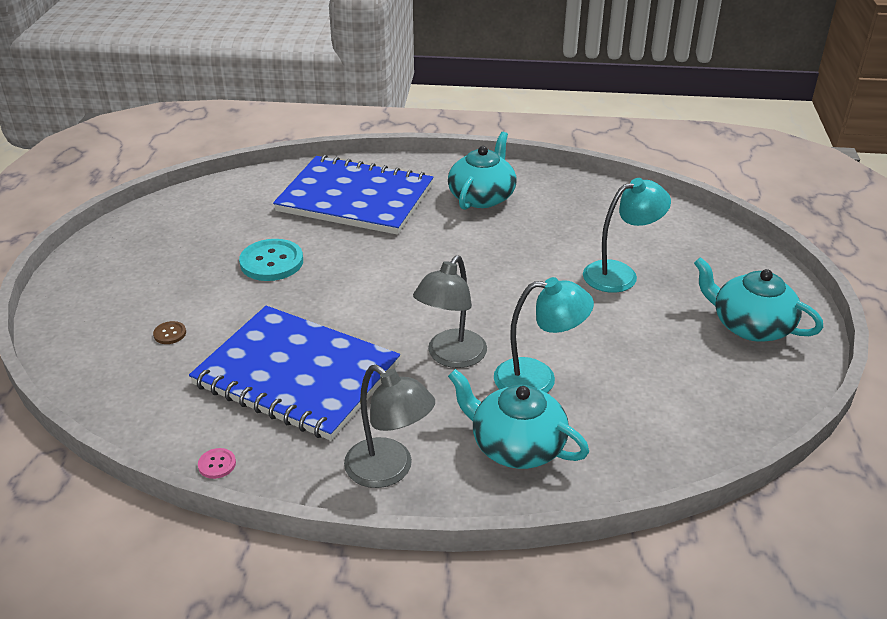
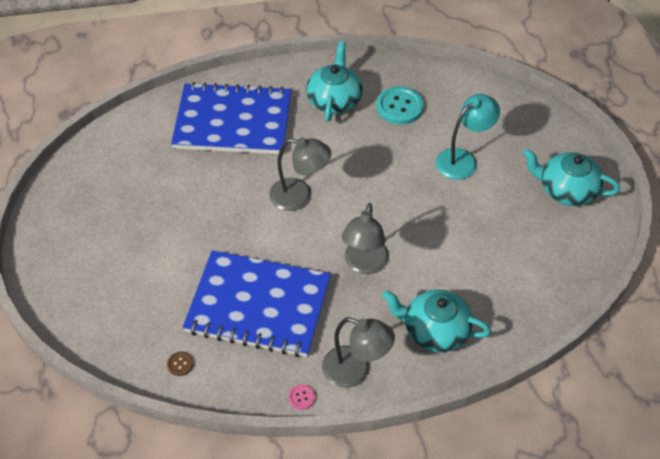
camera: 15 degrees left, 15 degrees up
brown button [153,321,186,344] -> brown button moved to [167,351,194,376]
pink button [198,448,236,479] -> pink button moved to [288,384,315,410]
turquoise button [239,239,303,281] -> turquoise button moved to [376,86,424,125]
turquoise lamp [494,277,594,393] -> none
none -> grey lamp [269,137,331,211]

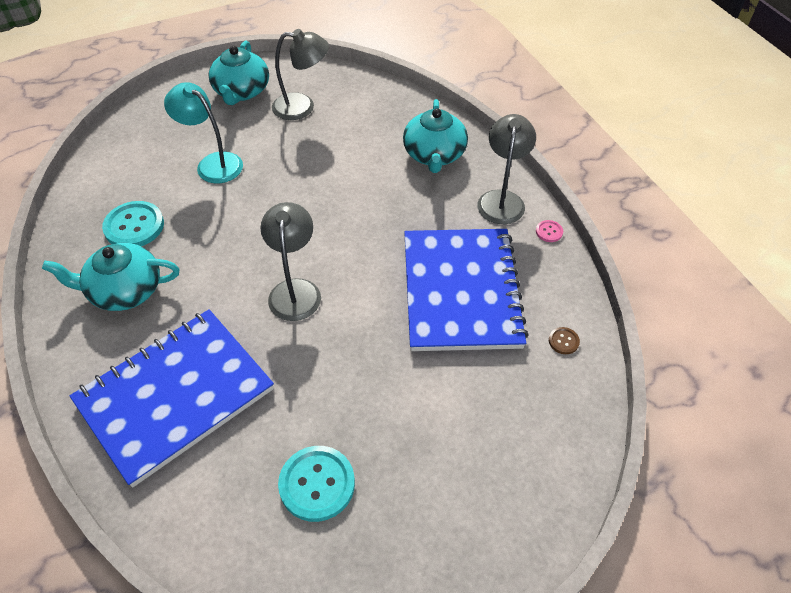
camera: 105 degrees left, 0 degrees up
blue notebook [171,82,291,154] -> blue notebook turned 60 degrees clockwise [70,309,274,488]
grey lamp [342,203,389,274] -> grey lamp moved to [272,29,329,120]
none -> turquoise button [278,446,355,522]

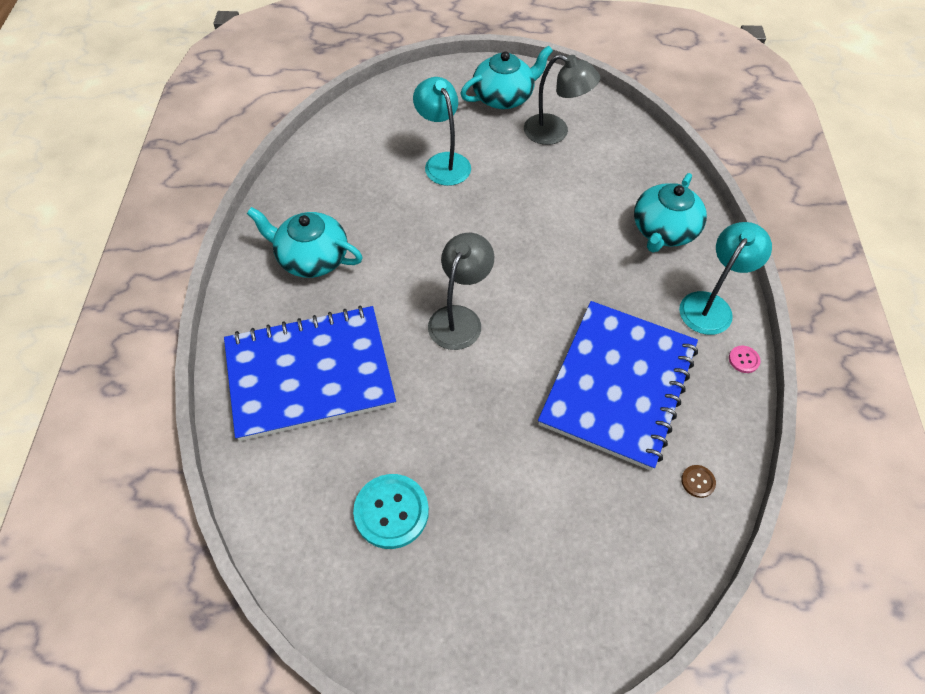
camera: 25 degrees right, 5 degrees up
turquoise button [102,201,164,246] -> none
turquoise teapot [208,41,269,105] -> turquoise teapot turned 150 degrees counterclockwise [460,46,553,109]
grey lamp [477,114,536,224] -> turquoise lamp [679,222,772,335]

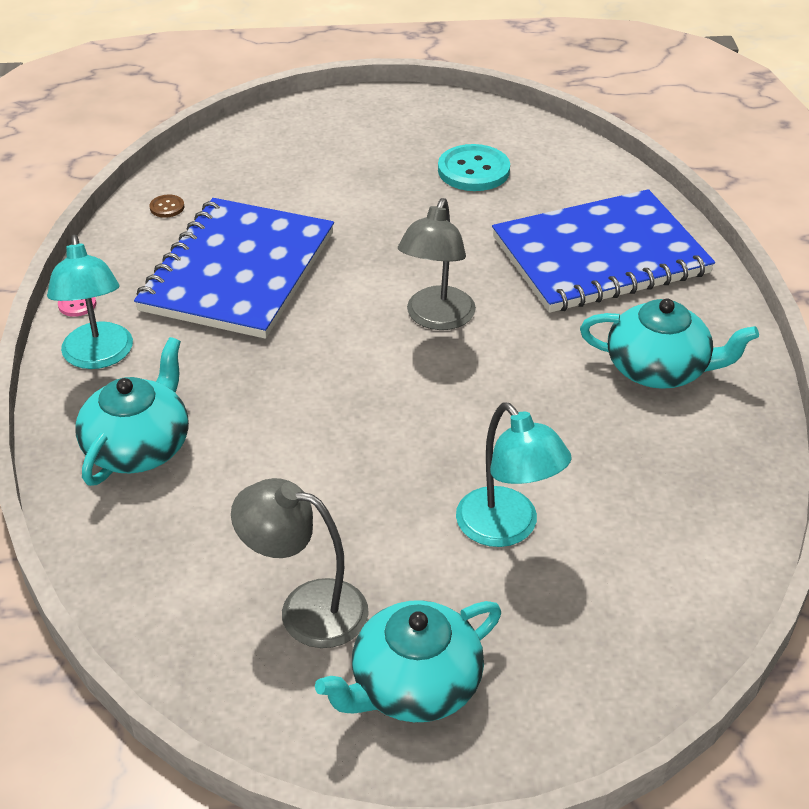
camera: 175 degrees right, 15 degrees down
turquoise lamp [679,222,772,335] -> turquoise lamp turned 45 degrees counterclockwise [47,235,133,369]

